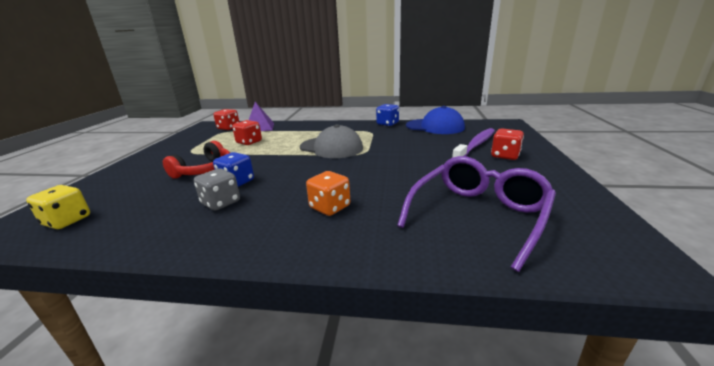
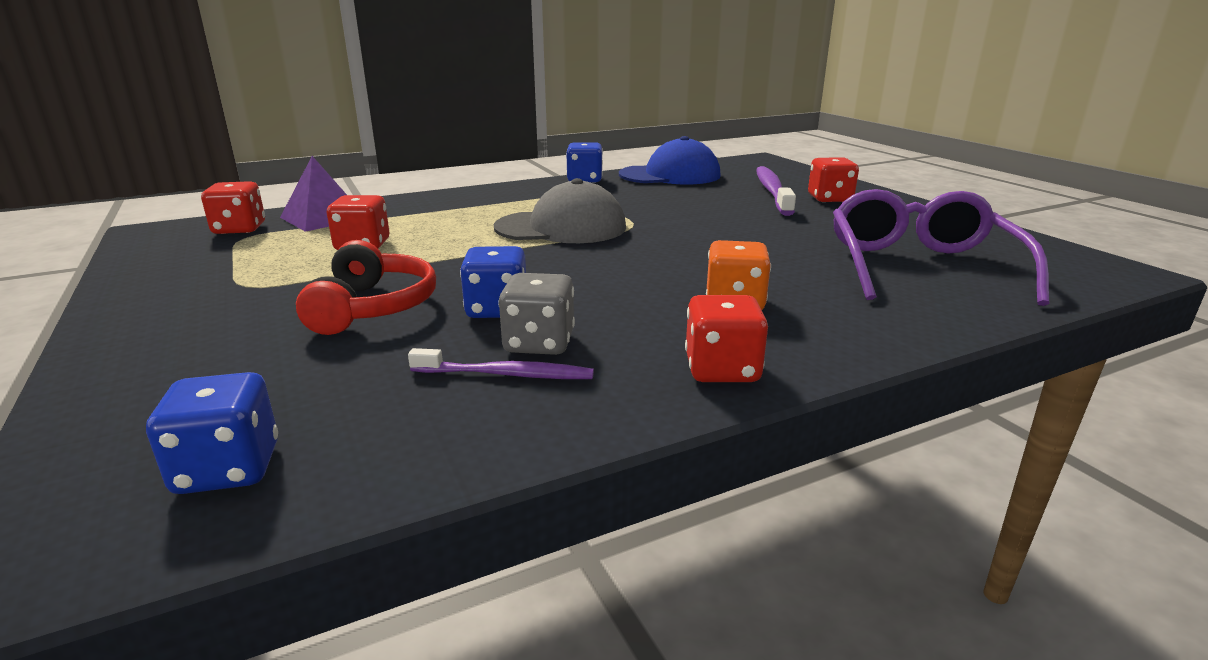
camera: 35 degrees left, 0 degrees up
yellow dice [26,185,90,229] -> blue dice [146,372,278,494]
none -> purple toothbrush [408,348,594,379]
none -> red dice [685,295,768,382]

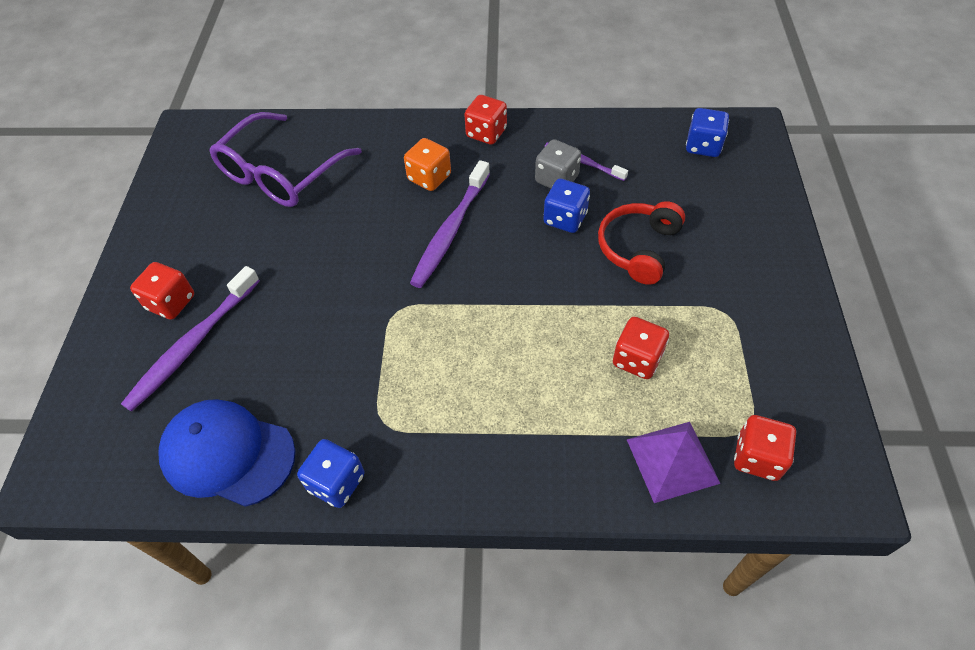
camera: 150 degrees left, 30 degrees up
grey cap [494,178,626,243] -> none
none -> purple toothbrush [410,160,490,288]

